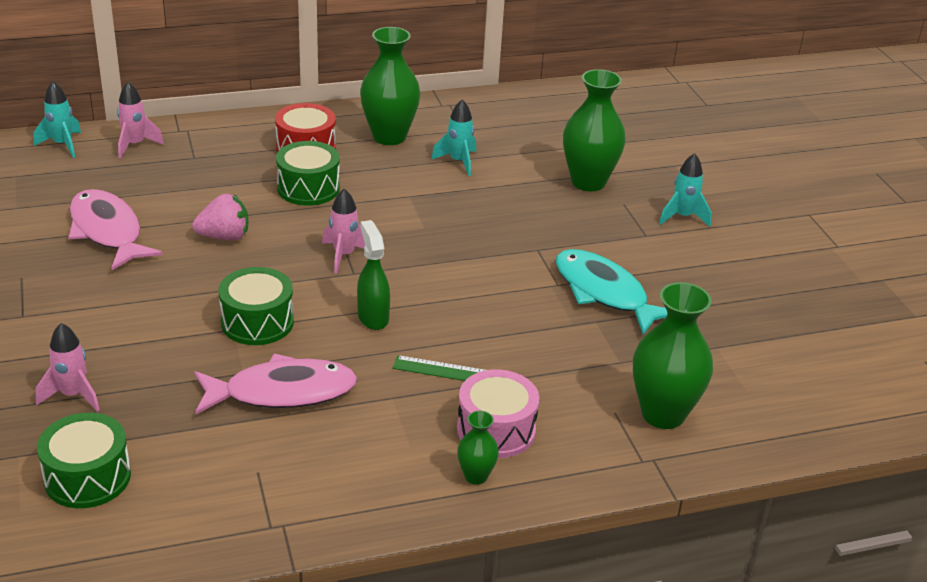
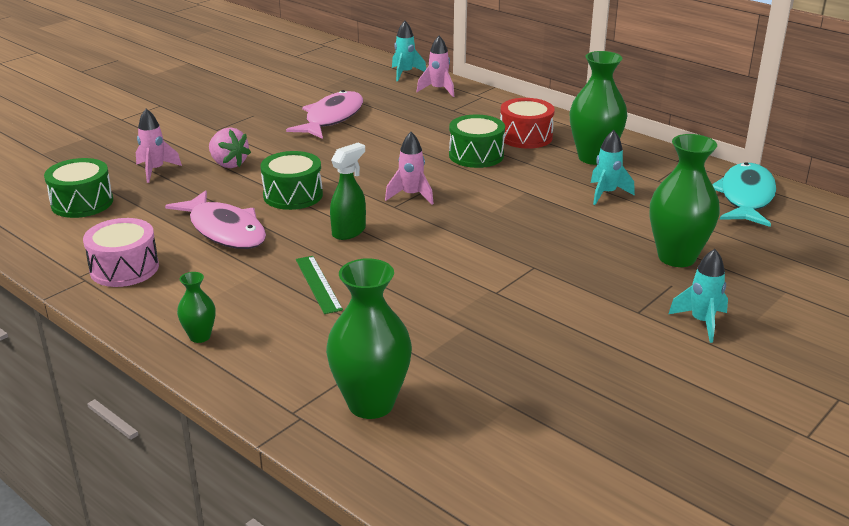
camera: 60 degrees right, 5 degrees down
pink strawberry [192,194,248,241] -> pink strawberry moved to [209,127,251,168]
pink drum [457,369,539,458] -> pink drum moved to [83,218,159,287]
turquoise fish [556,249,667,335] -> turquoise fish moved to [712,162,776,227]

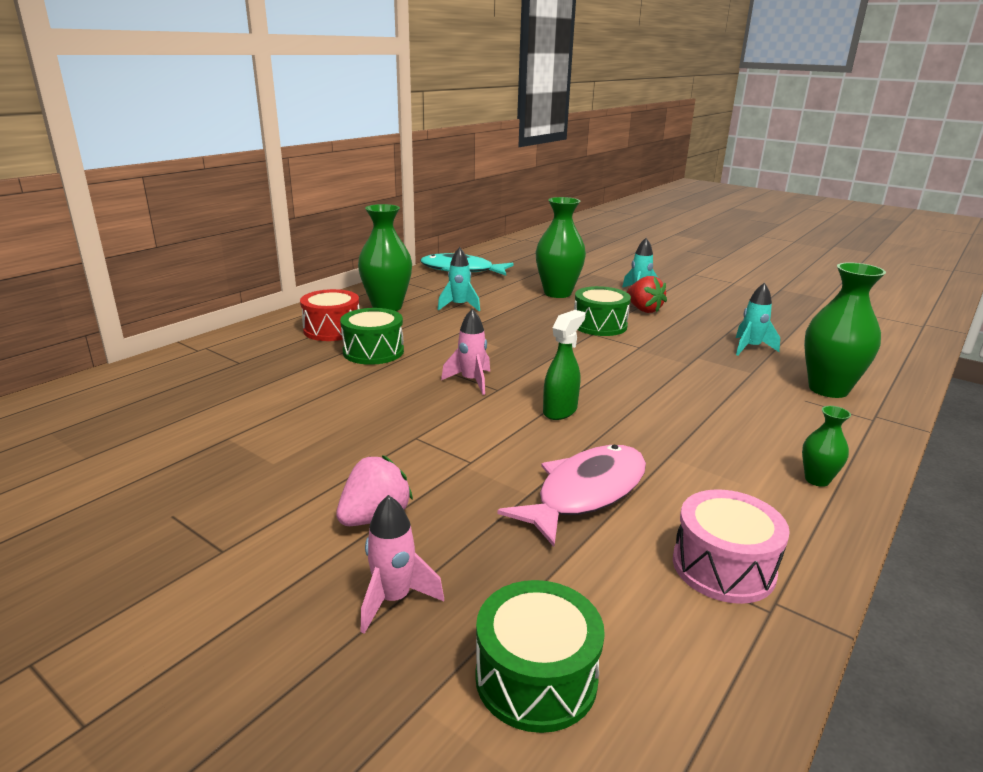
camera: 95 degrees left, 5 degrees down
green drum [260,151,323,210] -> green drum moved to [574,286,631,336]
pink fish [286,90,363,139] -> none
green ruler [296,256,343,314] -> none
green spray bottle [330,143,366,240] -> green spray bottle turned 90 degrees clockwise [543,310,585,420]
turquoise rocket [392,21,426,81] -> turquoise rocket moved to [736,282,780,356]
pink rocket [417,36,454,97] -> none
none -> red strawberry [627,276,667,313]

